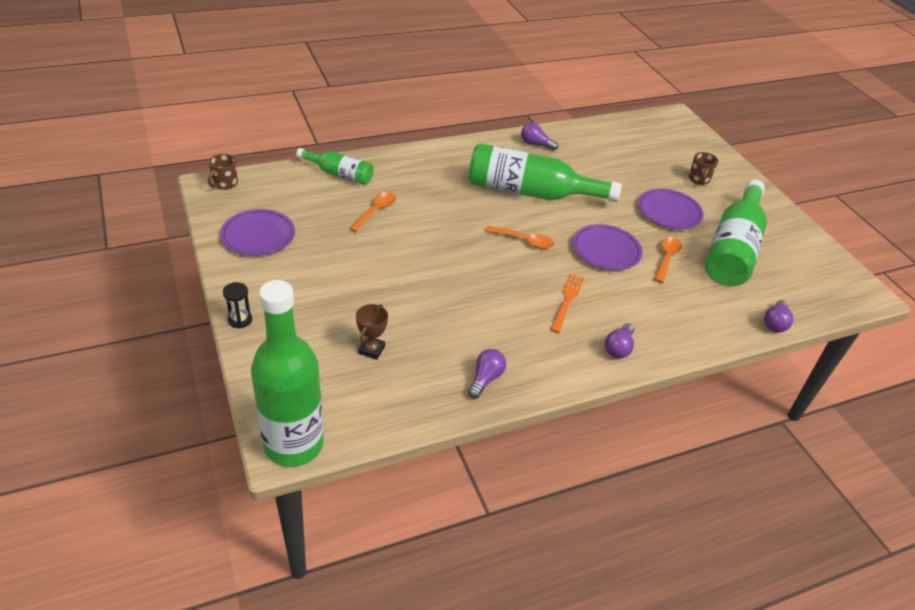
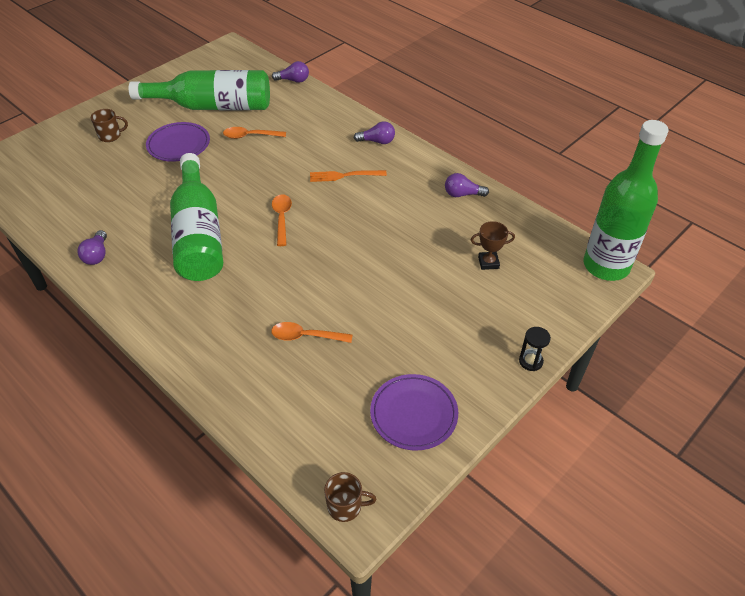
camera: 110 degrees left, 5 degrees up
green bottle [296,148,374,185] -> none
purple plate [572,224,642,271] -> none

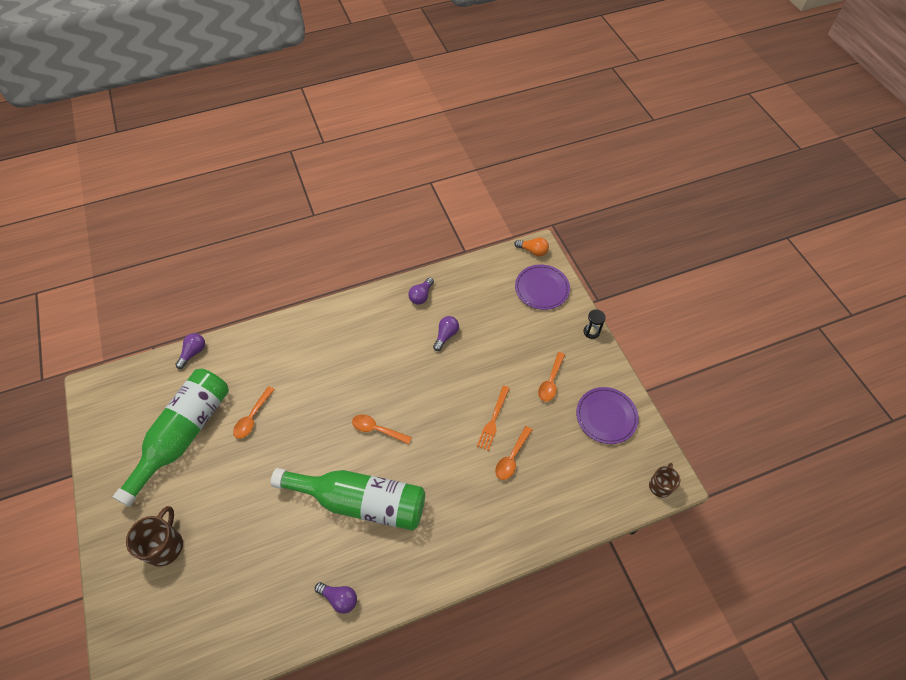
camera: 65 degrees left, 10 degrees up
brown mug [91,109,128,142] -> brown mug [126,506,183,567], size x1.55
purple plate [146,122,210,162] -> purple plate moved to [515,264,570,310]
orange fork [310,170,387,182] -> orange fork moved to [477,386,510,451]
purple light bulb [354,121,395,144] -> purple light bulb moved to [433,316,459,351]
brown trophy [471,221,515,270] -> none
green bottle [583,120,669,281] -> orange light bulb [514,237,549,257]
none -> orange spoon [538,352,565,402]

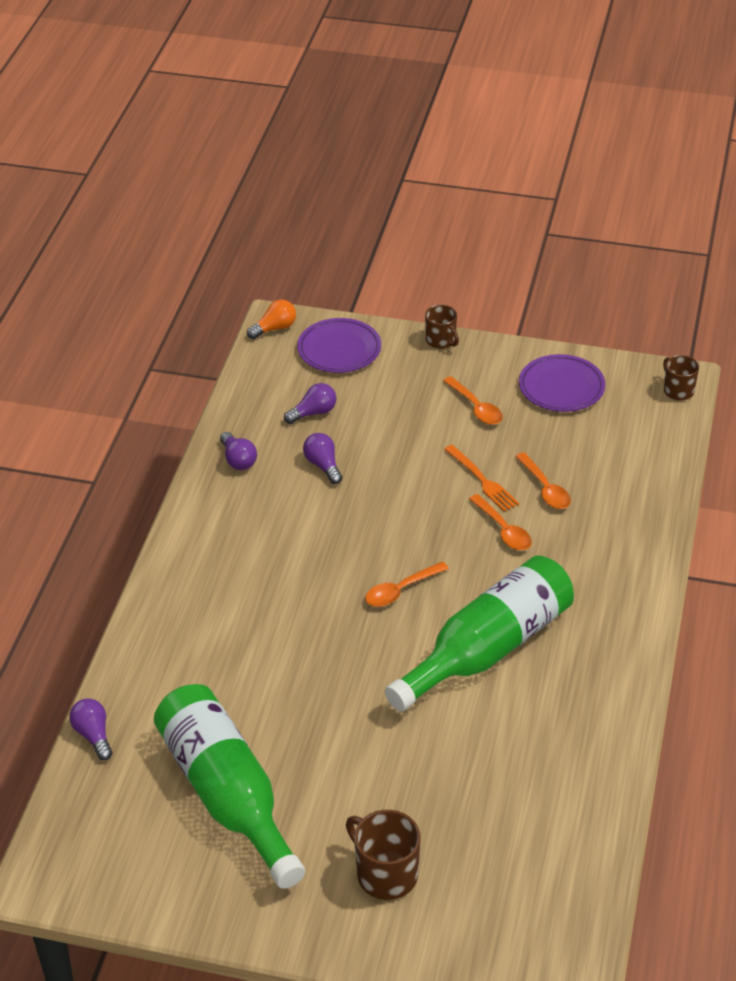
camera: 55 degrees left, 15 degrees down
orange spoon [233,386,275,439] -> orange spoon moved to [469,494,532,550]
purple light bulb [315,582,357,614] -> purple light bulb moved to [284,383,336,424]
black hourglass [584,309,606,339] -> brown mug [425,305,459,349]

